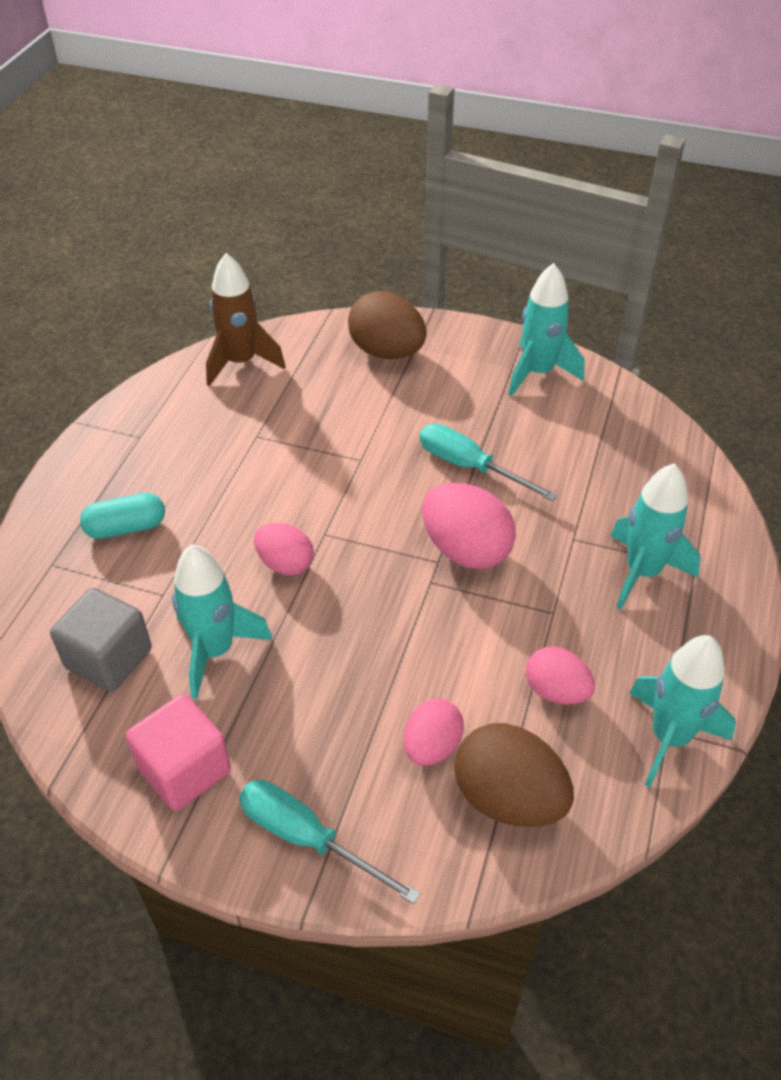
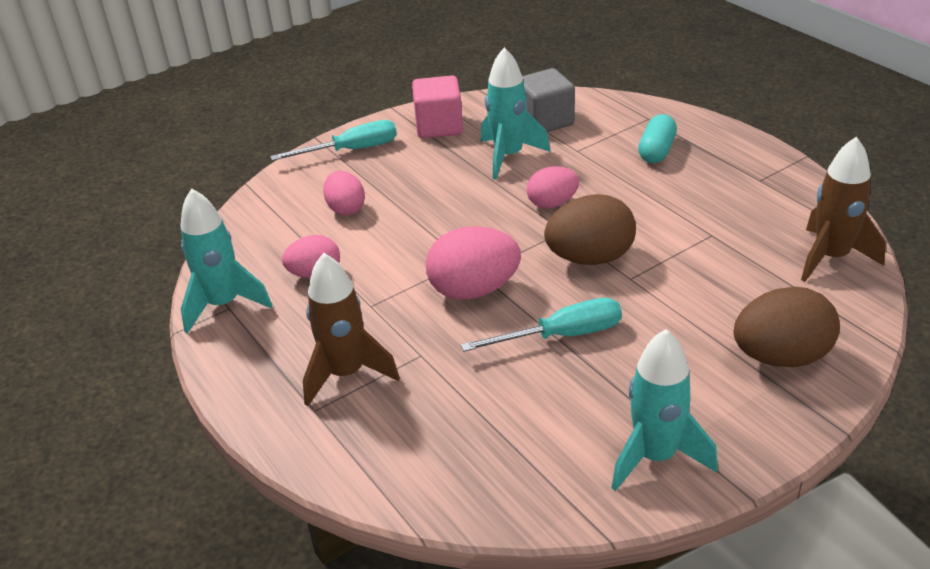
camera: 130 degrees right, 10 degrees down
brown egg [454,723,574,827] -> brown egg moved to [544,194,636,265]
turquoise rocket [610,463,701,609] -> brown rocket [303,253,400,406]

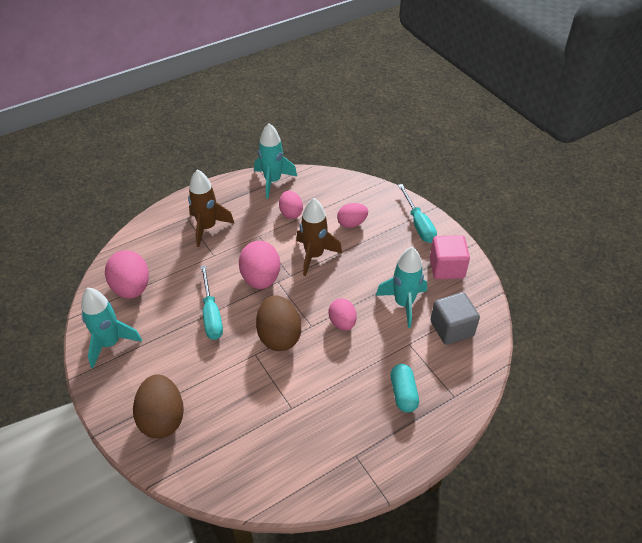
camera: 90 degrees right, 10 degrees up
turquoise capsule [638,114,677,163] -> turquoise capsule turned 60 degrees clockwise [390,364,419,413]
brown rocket [801,136,886,282] -> brown rocket moved to [296,198,342,276]
none -> pink egg [105,250,149,299]

